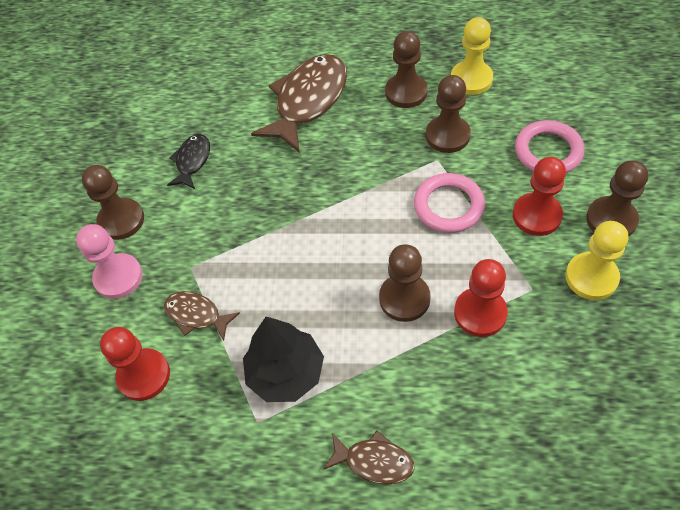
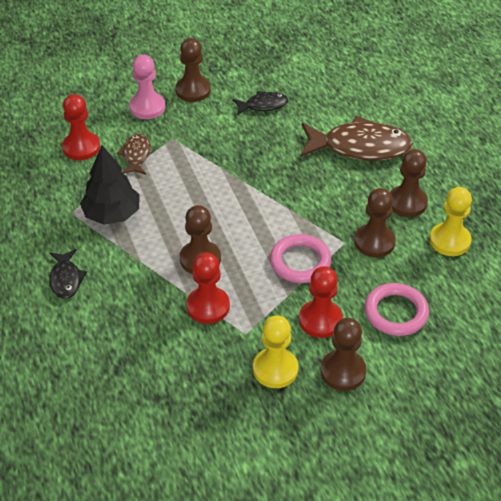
camera: 60 degrees right, 10 degrees down
brown fish [323,430,414,484] -> black fish [49,249,87,299]

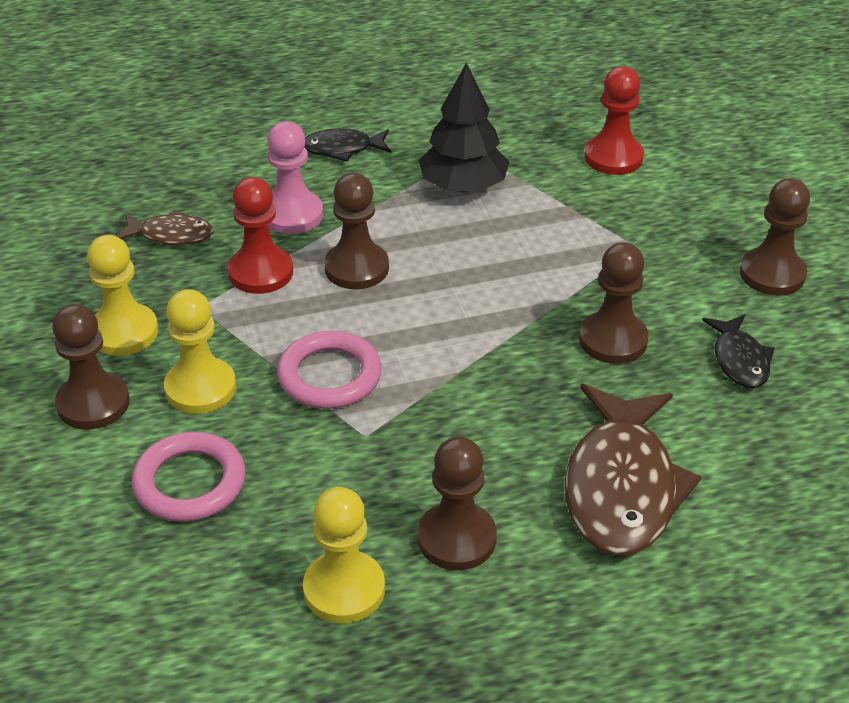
camera: 95 degrees right, 5 degrees down
brown fish [116,134,151,174] -> brown fish moved to [117,209,213,246]
pink pawn [129,55,165,119] -> pink pawn moved to [267,121,323,234]
red pawn [299,266,343,338] -> yellow pawn [164,289,236,414]
brown pawn [354,188,396,258] -> brown pawn moved to [579,242,649,364]

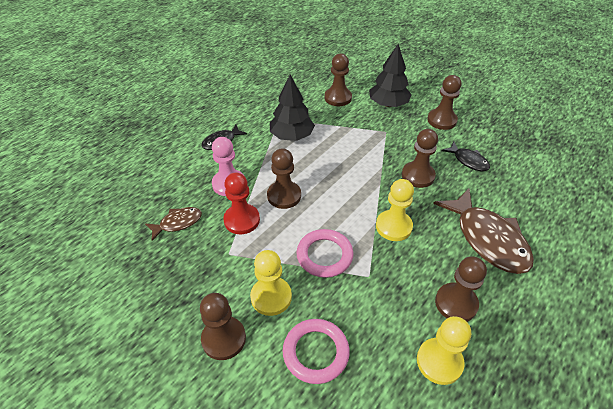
camera: 35 degrees left, 5 degrees up
yellow pawn [87,235,158,356] -> yellow pawn moved to [376,179,414,241]
red pawn [584,66,644,175] -> brown pawn [325,53,352,106]
none -> black tree [369,44,412,107]

